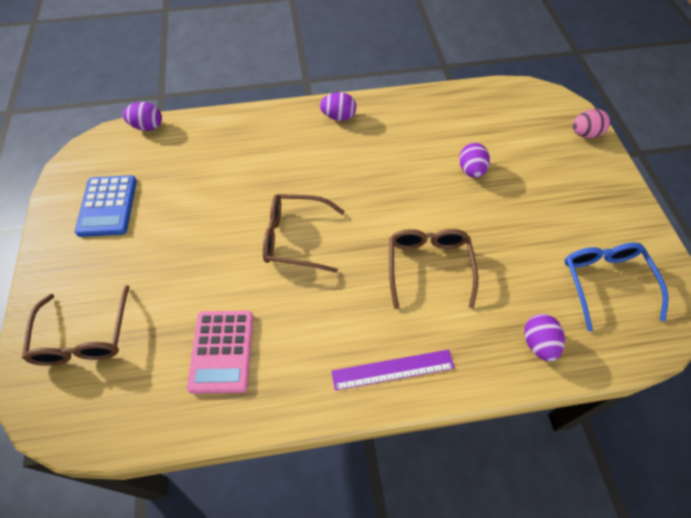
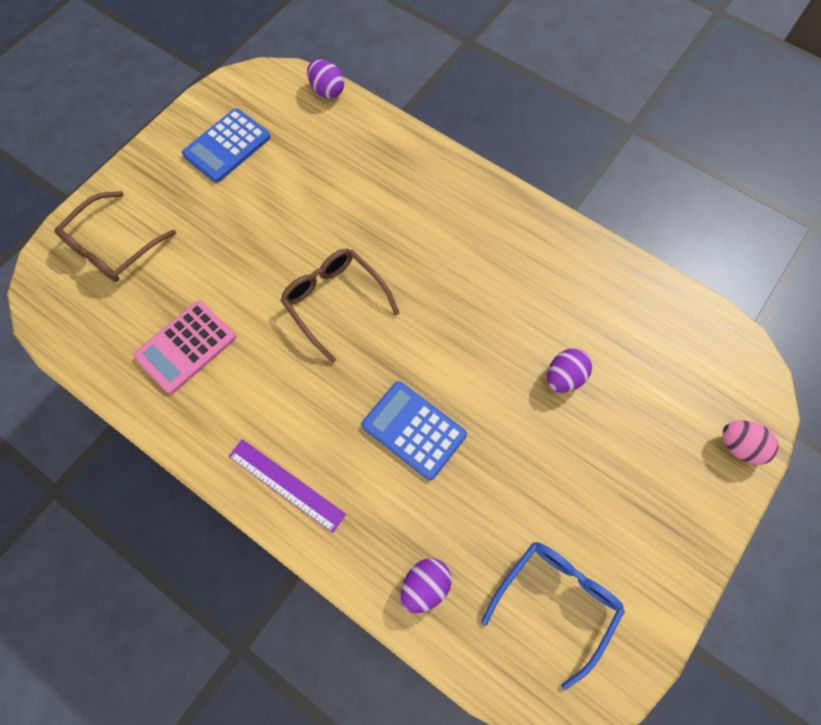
camera: 45 degrees right, 10 degrees up
purple egg [320,92,356,121] -> none
brown glasses [389,229,478,309] -> blue calculator [361,381,467,480]

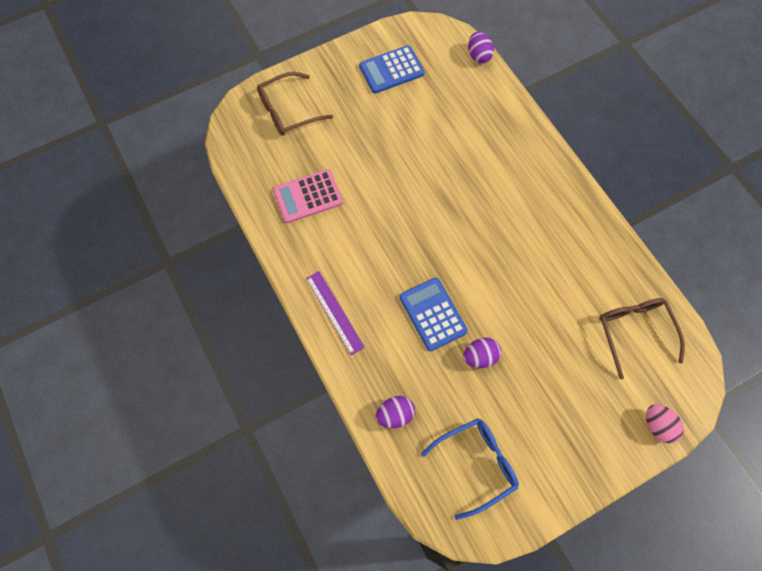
camera: 25 degrees right, 0 degrees up
brown glasses [280,249,400,363] -> brown glasses moved to [599,298,685,379]
purple egg [547,348,592,393] -> purple egg moved to [463,338,501,368]

